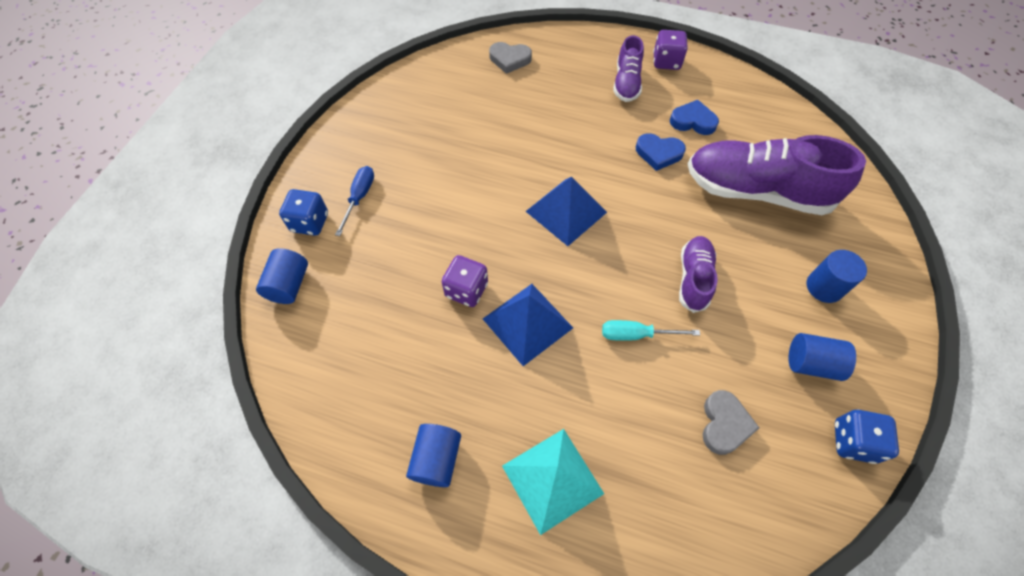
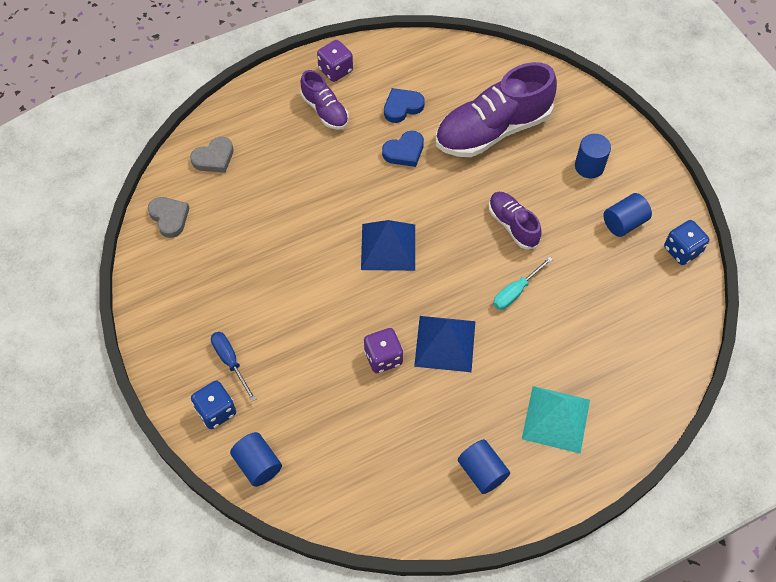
camera: 45 degrees left, 0 degrees up
grey heart [703,390,759,455] -> grey heart moved to [148,197,189,238]

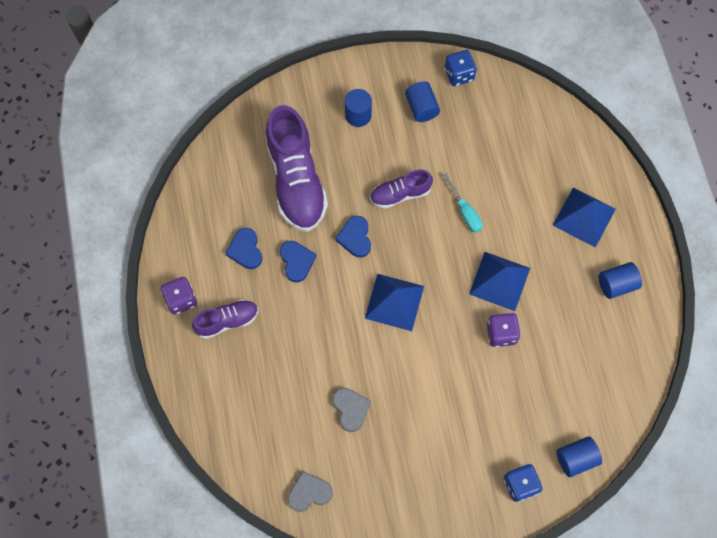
camera: 75 degrees left, 10 degrees up
grey heart [190,137,234,173] -> grey heart moved to [332,388,371,432]
blue screwdriver [211,332,256,401] -> none
turquoise pyramid [522,386,590,454] -> blue pyramid [553,187,616,248]
none -> blue heart [335,216,371,258]

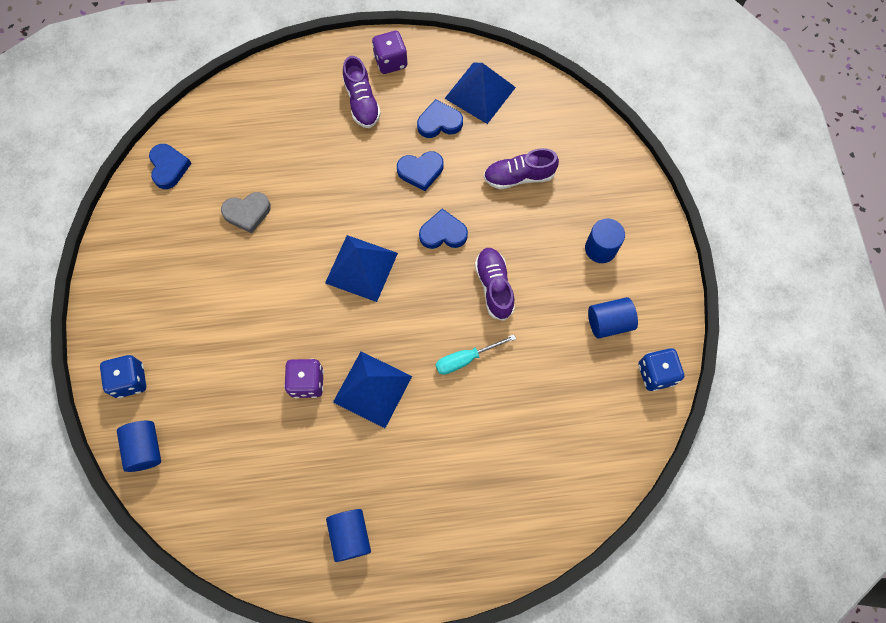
camera: 95 degrees right, 0 degrees up
purple shoe [265,105,328,232] -> purple shoe [484,148,559,189], size x0.52
grey heart [288,471,333,512] -> blue heart [149,144,192,189]
blue pyramid [553,187,616,248] -> blue pyramid moved to [444,62,516,124]

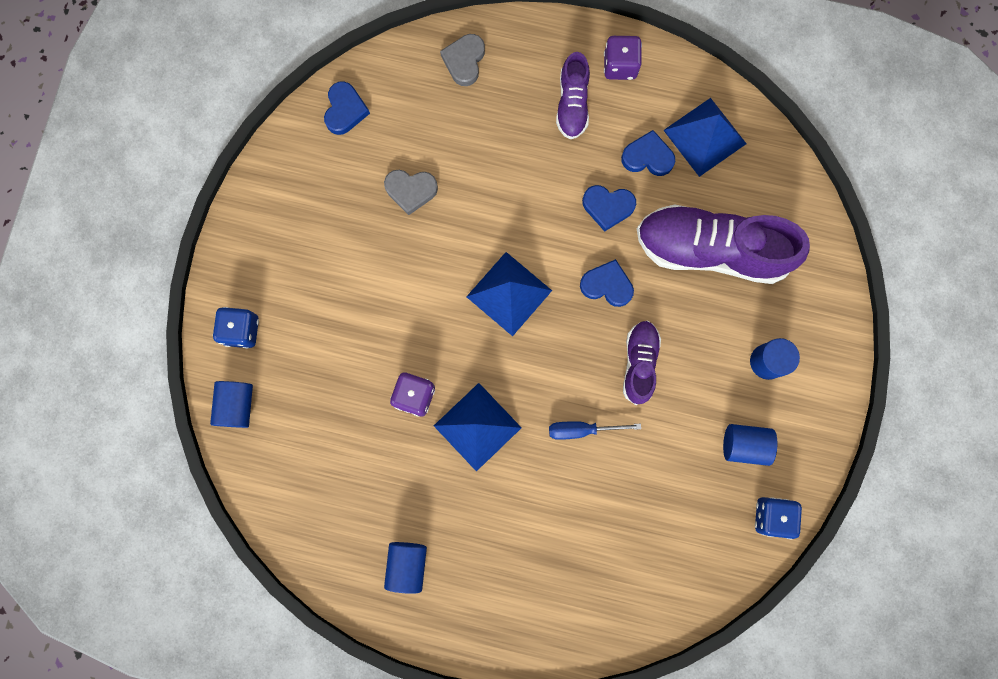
camera: 20 degrees right, 10 degrees up
turquoise screwdriver [436,335,516,375] -> blue screwdriver [549,421,641,440]
purple shoe [484,148,559,189] -> purple shoe [637,204,810,284], size x1.91
none -> grey heart [440,34,485,86]

